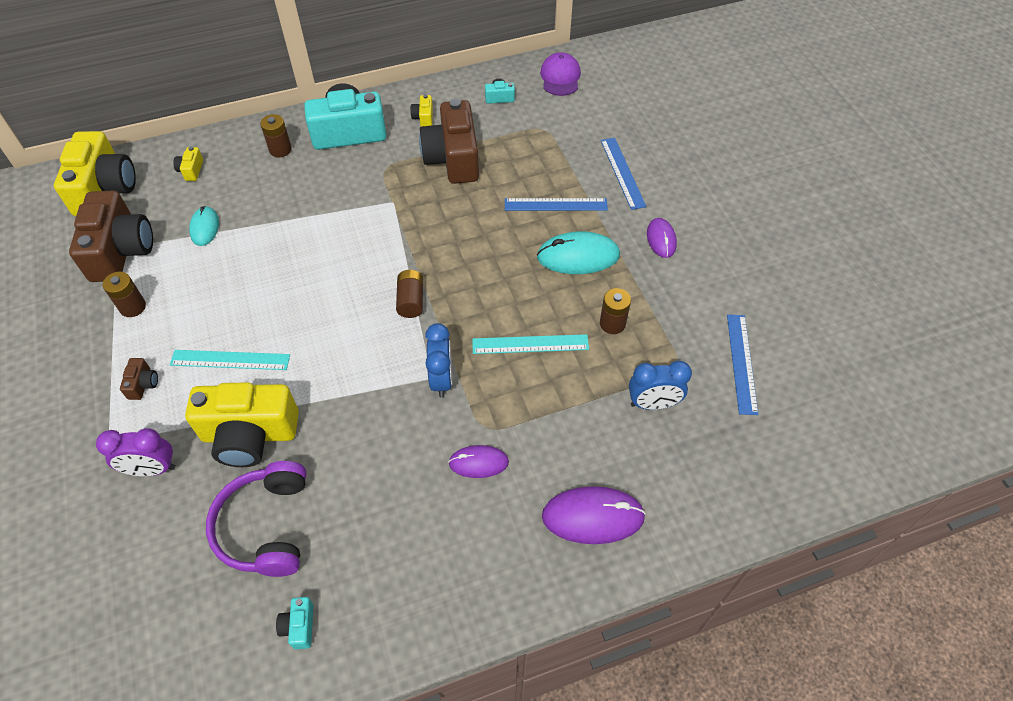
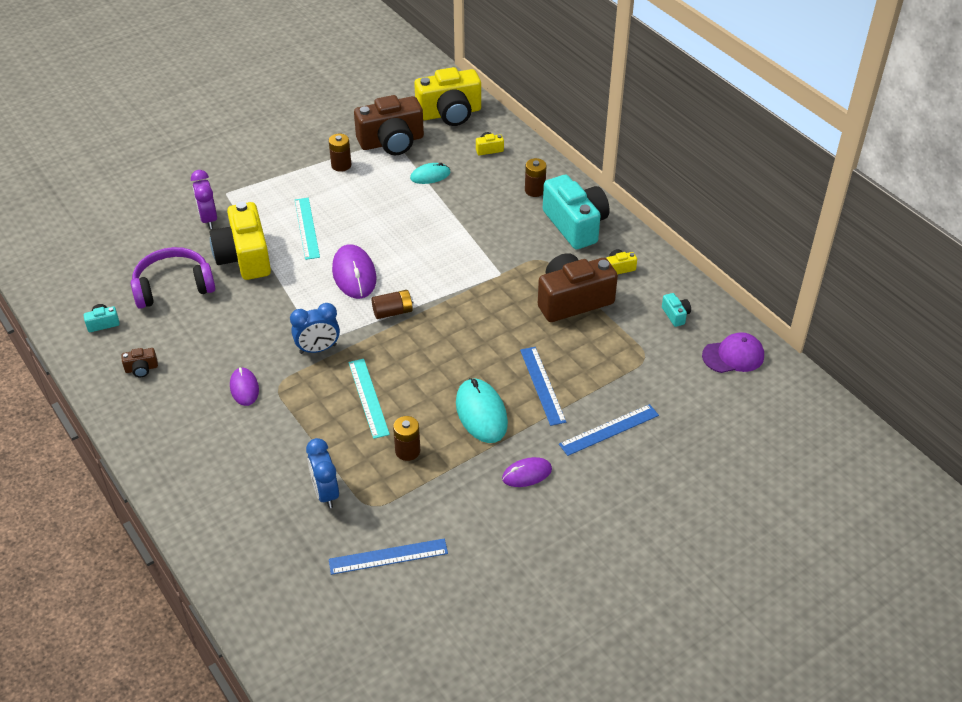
camera: 75 degrees right, 10 degrees down
brown camera [120,358,158,400] -> brown camera moved to [121,348,158,377]
purple mouse [542,486,646,544] -> purple mouse moved to [332,244,376,299]

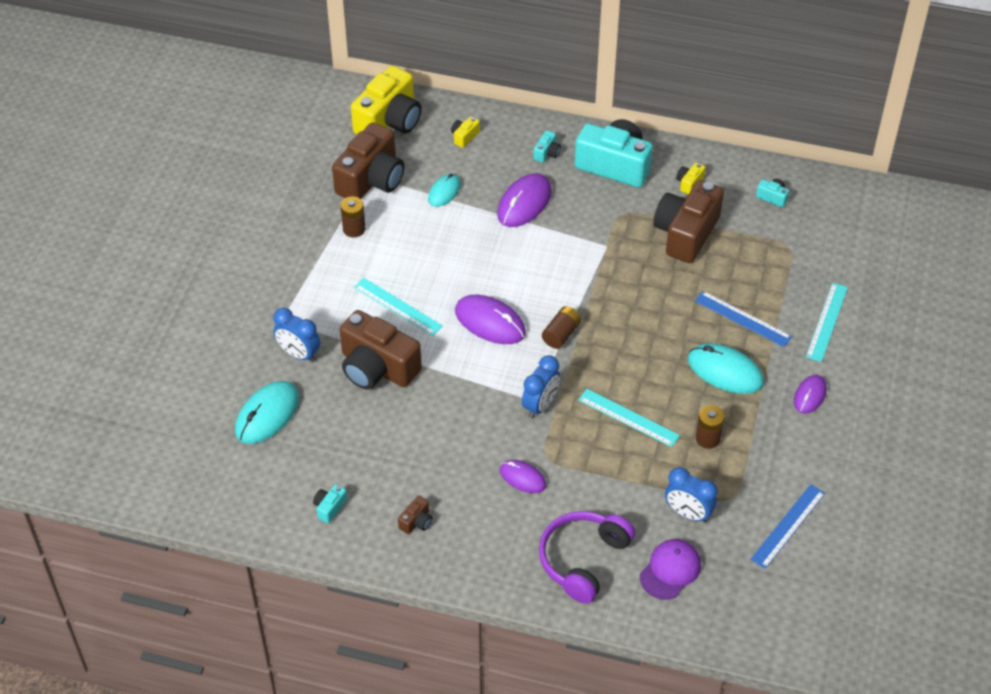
camera: 40 degrees left, 5 degrees up
purple headphones [131,247,215,309] -> purple headphones moved to [539,511,635,604]
purple clock [191,170,217,229] -> blue clock [273,308,320,363]
yellow camera [209,202,271,280] -> brown camera [340,310,422,390]
brown battery [525,158,546,197] -> turquoise camera [533,130,561,163]
blue ruler [559,404,659,456] -> turquoise ruler [806,283,848,362]
purple cap [702,332,764,373] -> purple cap moved to [640,539,701,600]
none -> turquoise mouse [235,381,299,444]
none -> purple mouse [497,173,552,227]

